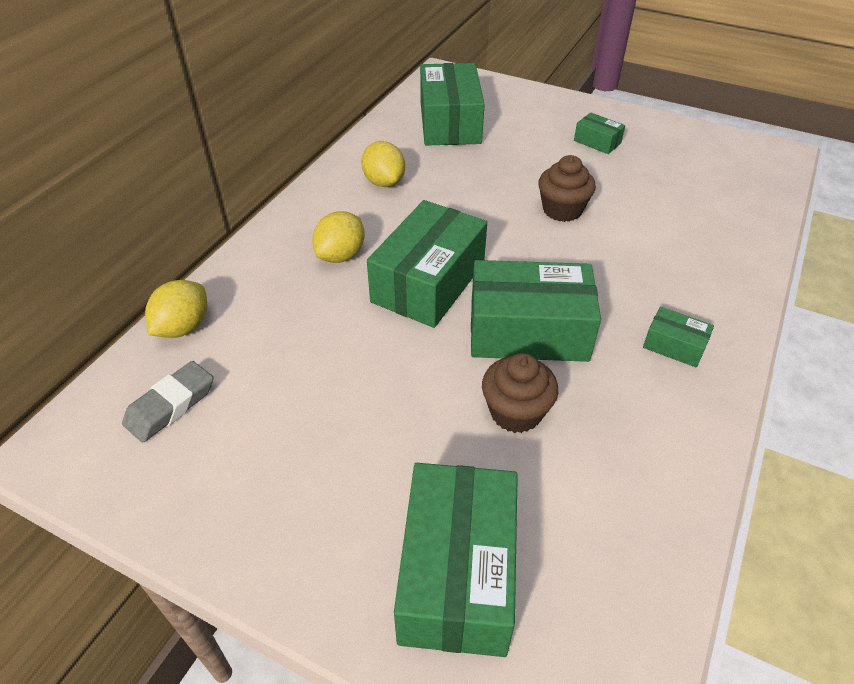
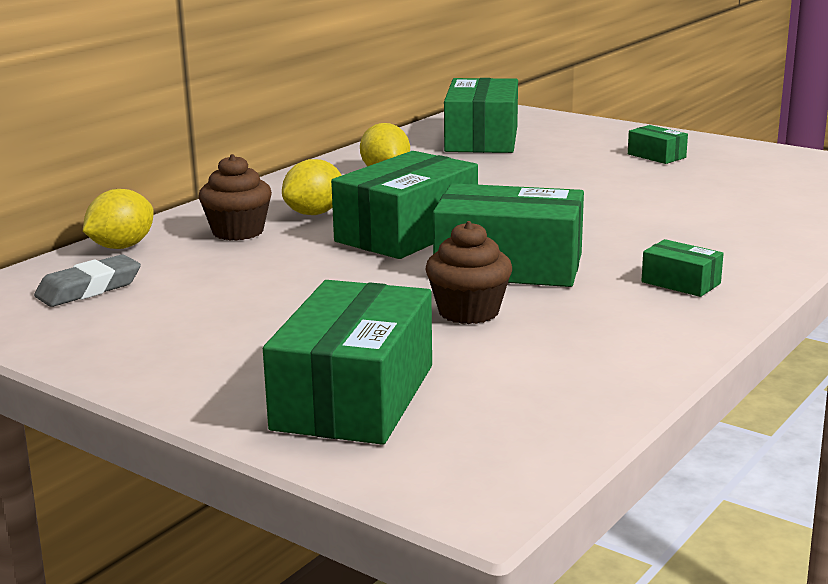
camera: 10 degrees right, 25 degrees down
brown cupcake [538,155,596,222] -> brown cupcake moved to [199,154,272,241]

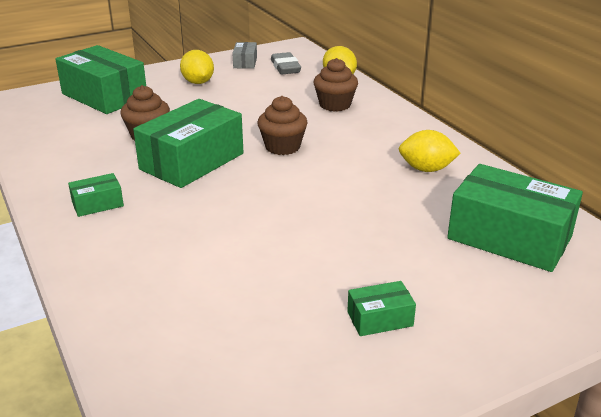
camera: 115 degrees right, 10 degrees up
yellow lemon [282,159,342,215] -> yellow lemon moved to [180,50,214,84]
green box [331,151,478,259] -> brown cupcake [257,96,308,155]
none -> grey box [232,42,257,69]

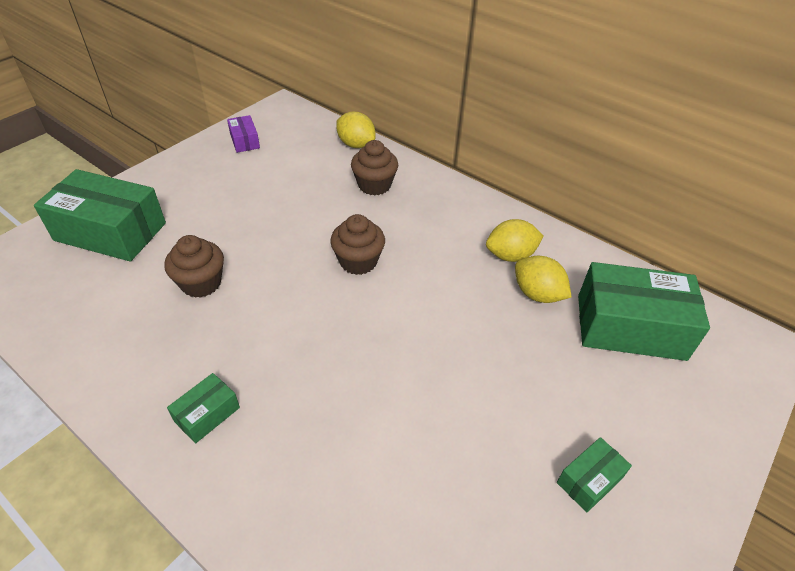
camera: 25 degrees left, 15 degrees up
green box [133,99,244,188] -> none
yellow lemon [180,50,214,84] -> yellow lemon moved to [515,256,572,303]
grey box [232,42,257,69] -> purple box [227,115,260,153]
grey eraser [271,52,301,74] -> none

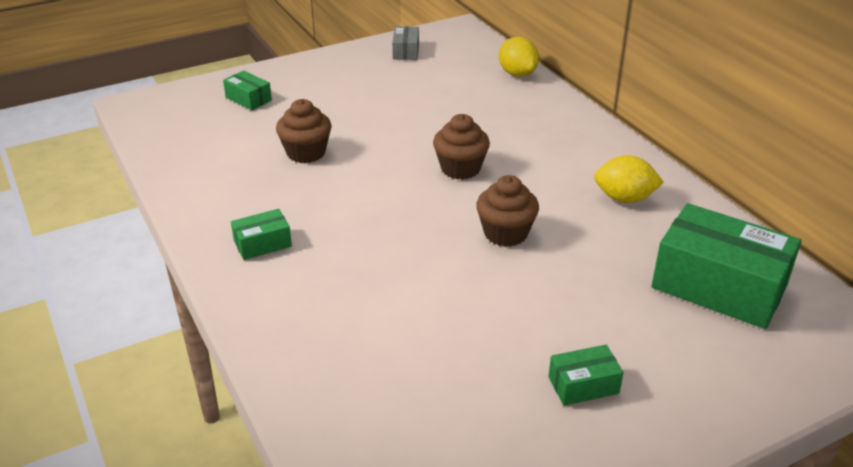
camera: 25 degrees right, 10 degrees down
green box [34,169,166,262] -> green box [223,71,272,111], size x0.46
purple box [227,115,260,153] -> grey box [392,26,419,60]
brown cupcake [351,140,398,196] -> brown cupcake moved to [476,175,539,247]
yellow lemon [515,256,572,303] -> none

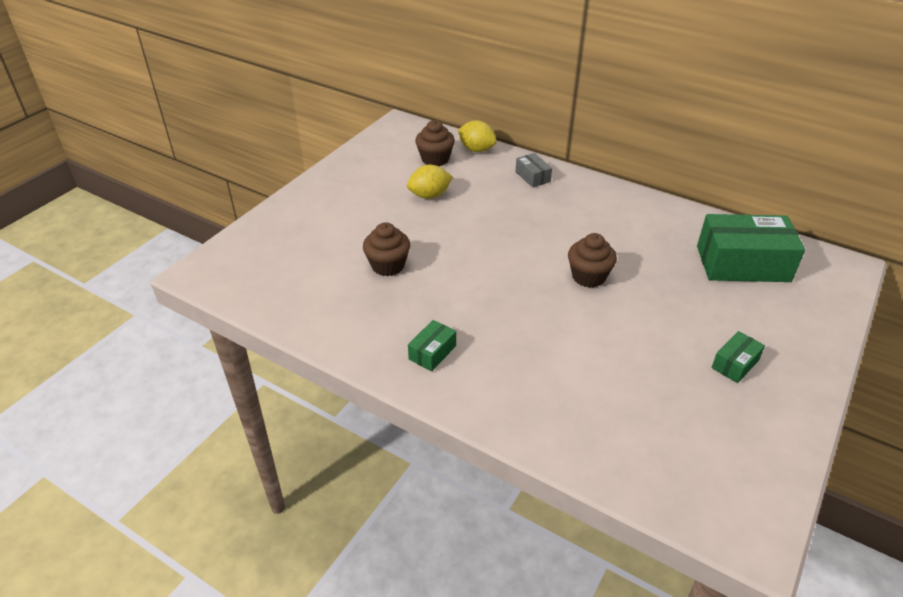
camera: 30 degrees left, 5 degrees up
green box [223,71,272,111] -> none
grey box [392,26,419,60] -> grey box moved to [515,153,552,188]
brown cupcake [433,114,490,180] -> brown cupcake moved to [415,120,455,166]
yellow lemon [594,155,664,203] -> yellow lemon moved to [407,165,453,199]

